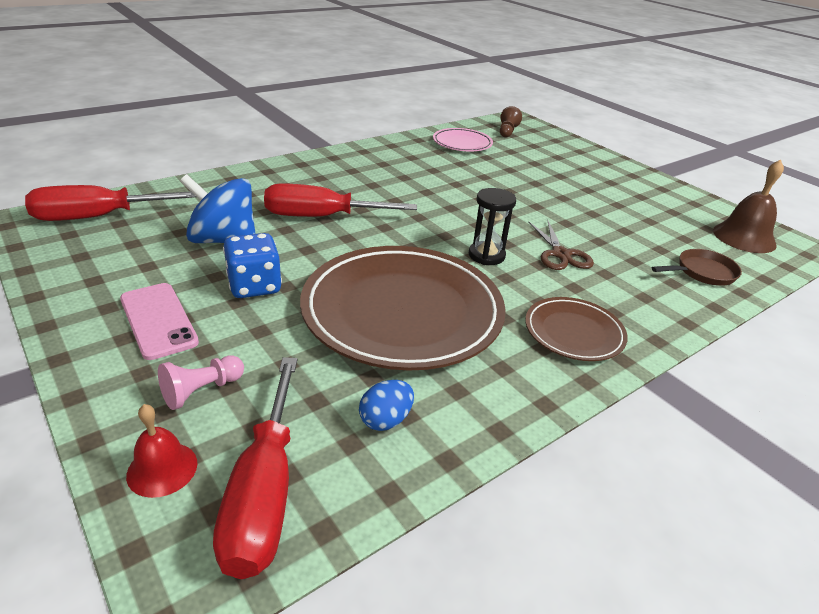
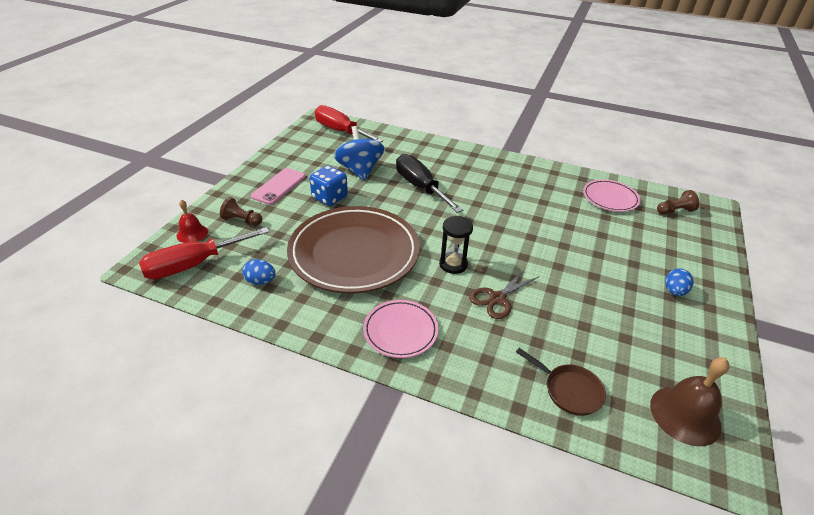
camera: 60 degrees right, 5 degrees up
pink pawn [158,356,244,410] -> brown pawn [220,197,262,226]
red screwdriver [264,183,417,217] -> black screwdriver [396,154,463,213]
brown plate [525,297,628,361] -> pink plate [363,300,438,358]
none -> blue egg [665,268,694,296]

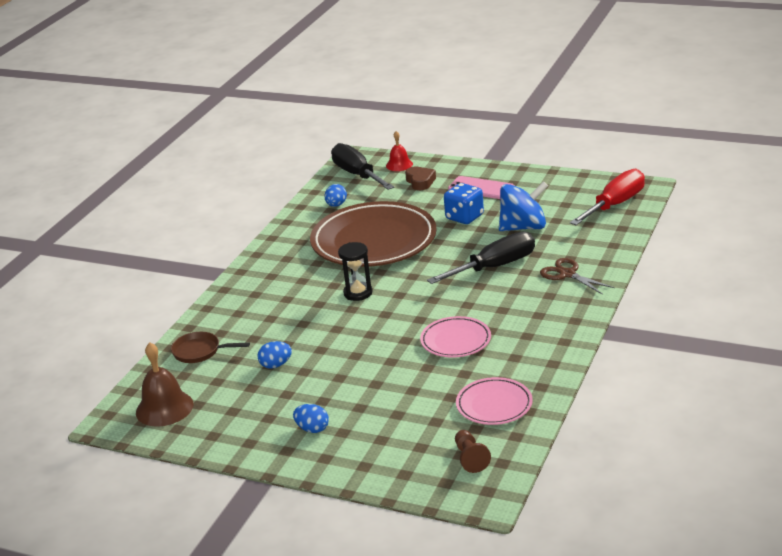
camera: 95 degrees right, 10 degrees down
red screwdriver [139,227,269,279] -> black screwdriver [331,143,394,190]
brown pawn [220,197,262,226] -> brown heart [405,167,436,190]
pink plate [363,300,438,358] -> pink plate moved to [420,316,491,358]
brown scissors [469,270,538,319] -> brown scissors moved to [540,258,615,295]
brown pan [516,348,606,416] -> brown pan turned 60 degrees clockwise [171,332,250,363]
none -> blue egg [257,341,292,369]

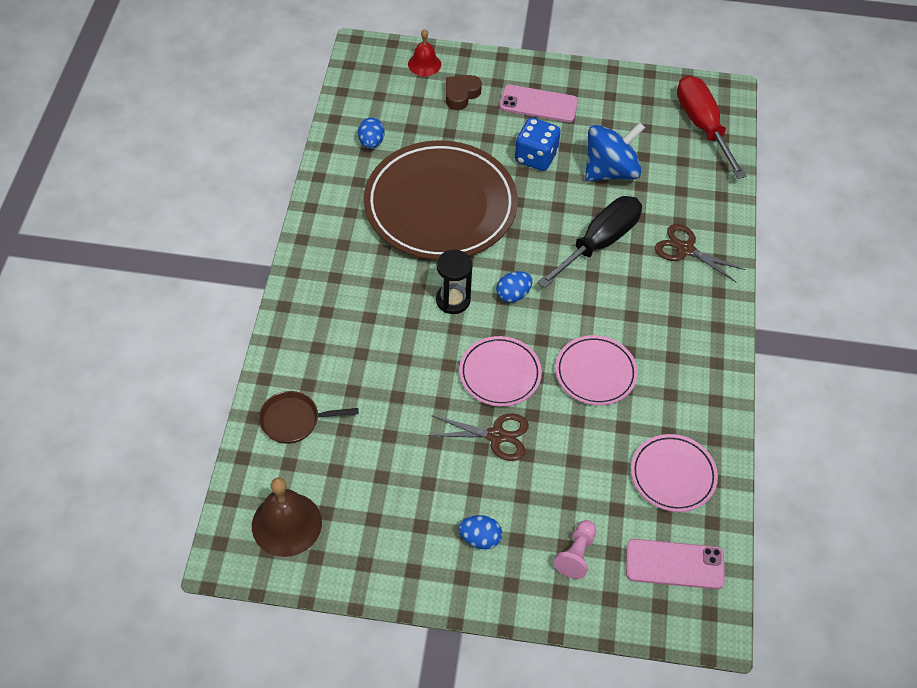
camera: 20 degrees left, 25 degrees up
blue egg [257,341,292,369] -> blue egg moved to [496,271,532,303]
black screwdriver [331,143,394,190] -> none
brown heart [405,167,436,190] -> brown heart turned 105 degrees counterclockwise [446,75,482,110]
brown pawn [455,430,491,473] -> pink phone [626,539,725,589]
red screwdriver [570,169,645,225] -> red screwdriver turned 45 degrees counterclockwise [677,75,746,179]
none -> brown scissors [428,413,529,461]
none -> pink plate [459,336,542,407]
none -> pink pawn [553,520,596,579]

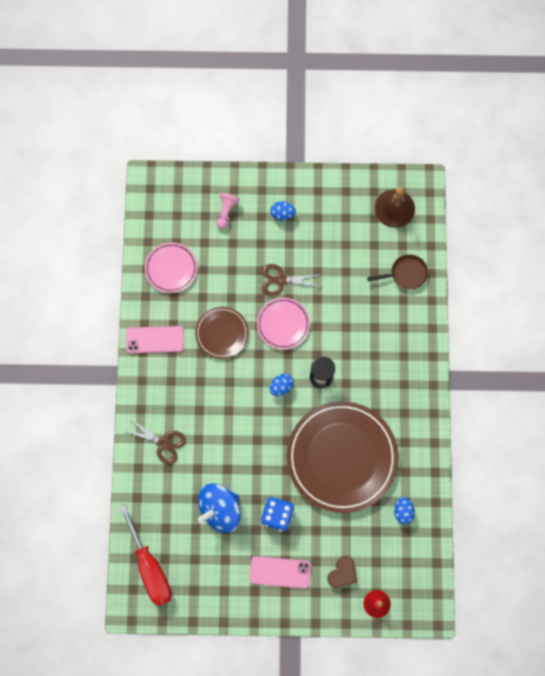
camera: 175 degrees right, 20 degrees up
black screwdriver [537,196,642,288] -> none
pink plate [555,335,638,406] -> brown plate [195,307,249,359]
pink phone [626,539,725,589] -> pink phone moved to [126,326,184,353]

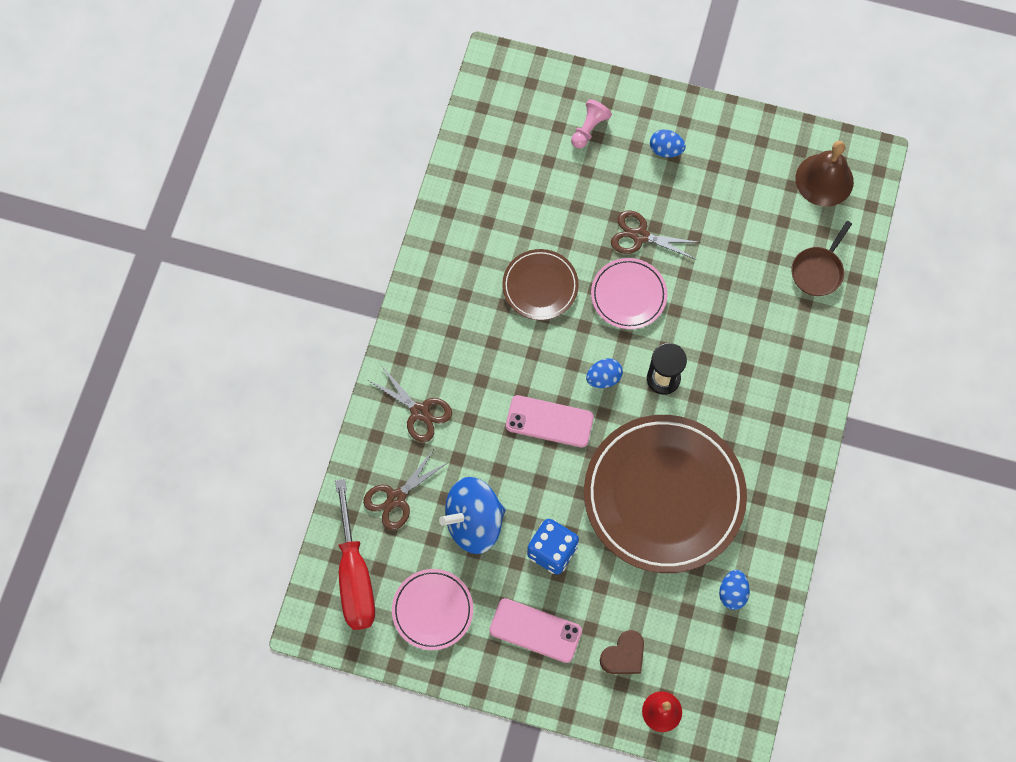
camera: 15 degrees right, 5 degrees down
pink phone [126,326,184,353] -> pink phone moved to [506,395,594,448]
pink plate [145,242,197,293] -> pink plate moved to [392,569,473,650]
brown pan [367,254,428,289] -> brown pan turned 120 degrees clockwise [791,221,852,296]
none -> brown scissors [363,448,449,530]

